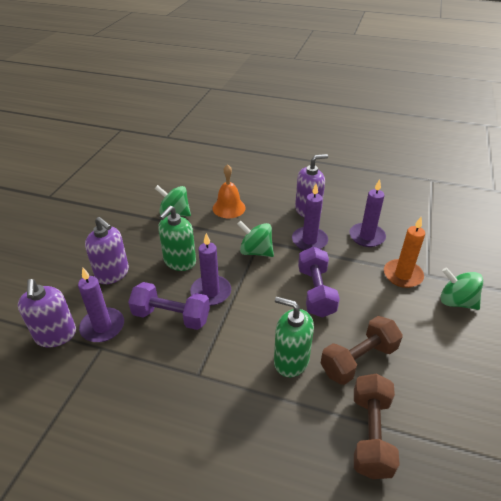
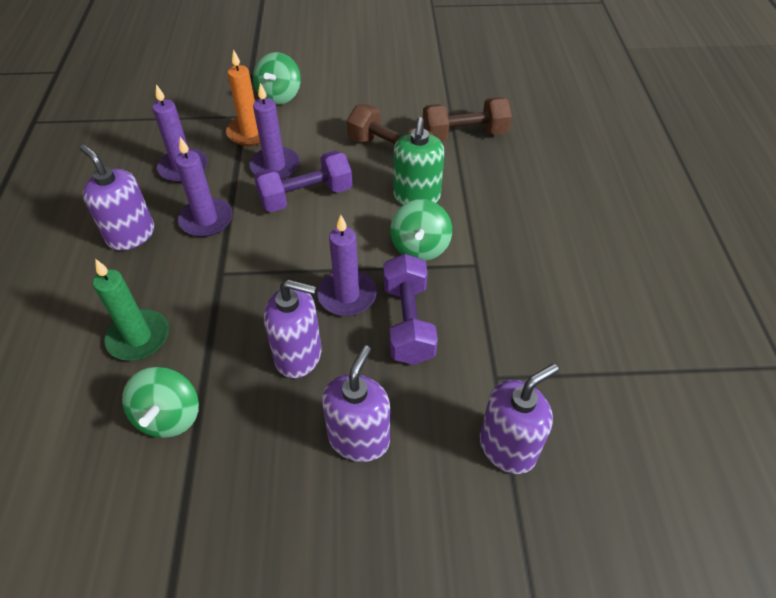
camera: 110 degrees left, 10 degrees up
purple candle [78,268,124,342] -> purple candle moved to [250,83,300,180]
green soap dispenser [158,206,196,271] -> purple soap dispenser [264,280,322,378]
orange bell [213,164,246,218] -> green candle [93,259,169,361]
green spinning top [237,221,274,257] -> green spinning top moved to [390,199,452,261]

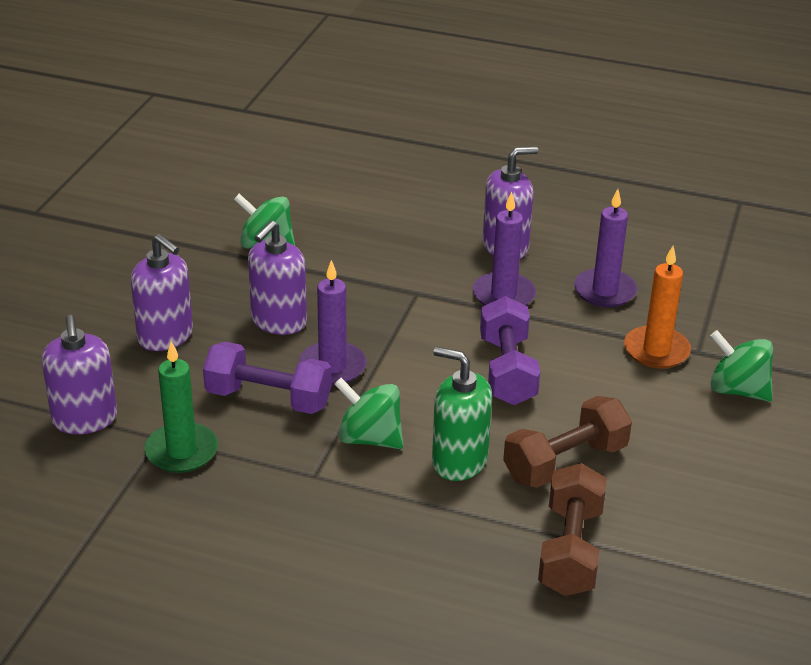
camera: 110 degrees right, 15 degrees down
green candle [93,259,169,361] -> green candle moved to [144,341,218,473]
purple candle [250,83,300,180] -> none

